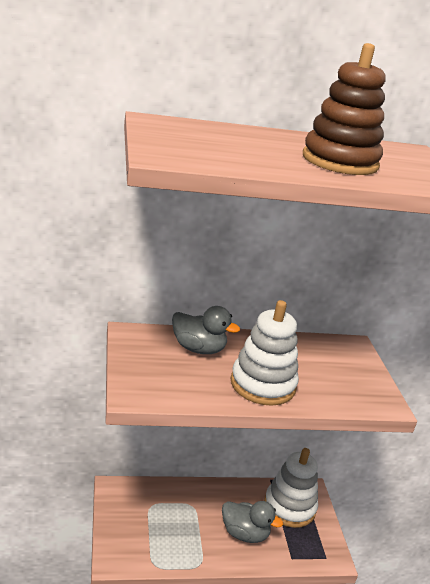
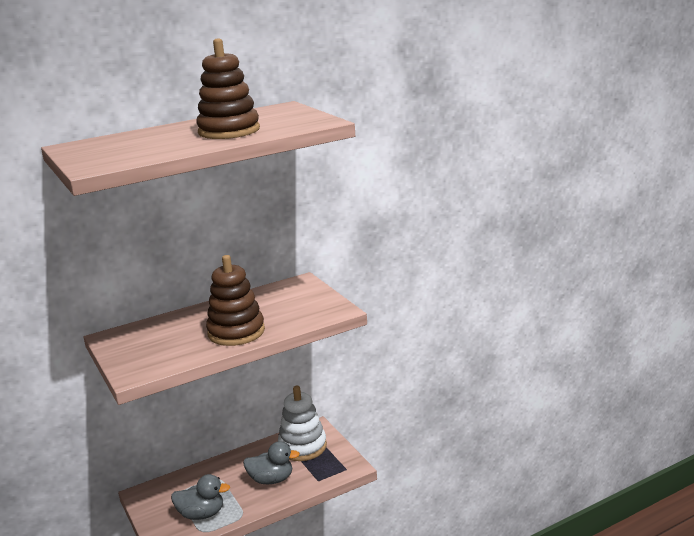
camera: 15 degrees left, 5 degrees down
grey duck [172,306,240,354] -> grey duck moved to [171,474,230,520]
white stacking toy [231,300,299,406] -> brown stacking toy [206,255,265,346]

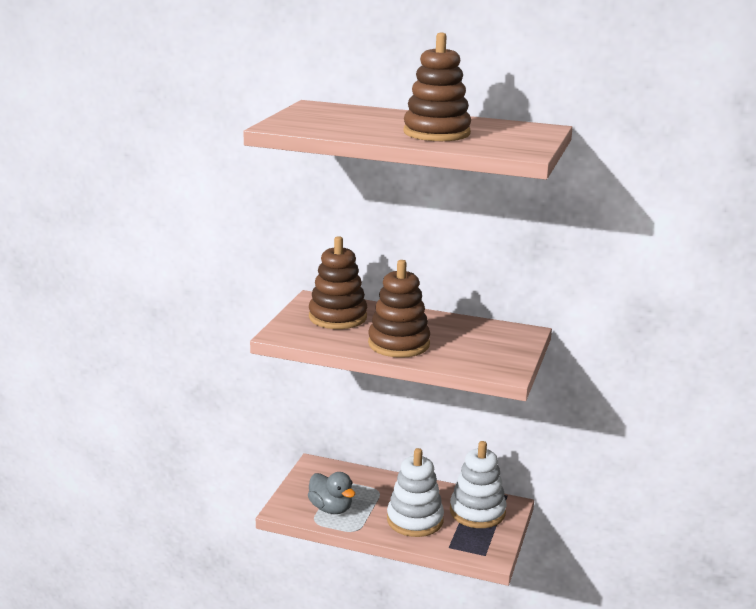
camera: 45 degrees right, 0 degrees up
grey duck [243,441,300,484] -> white stacking toy [387,448,444,537]
none -> brown stacking toy [309,236,367,329]

